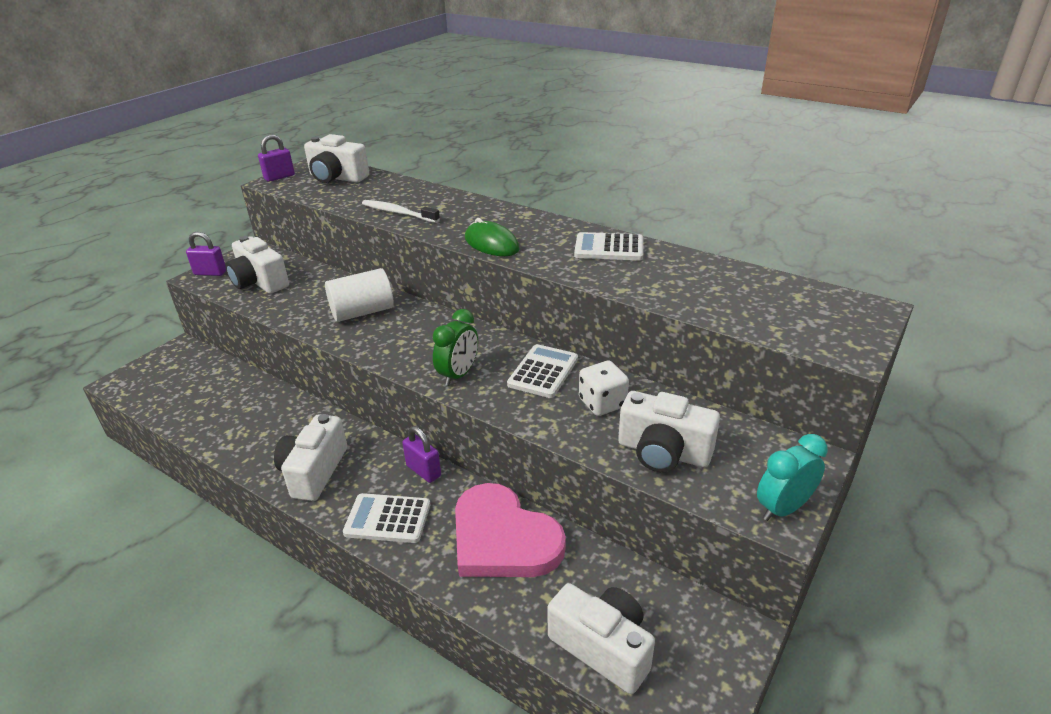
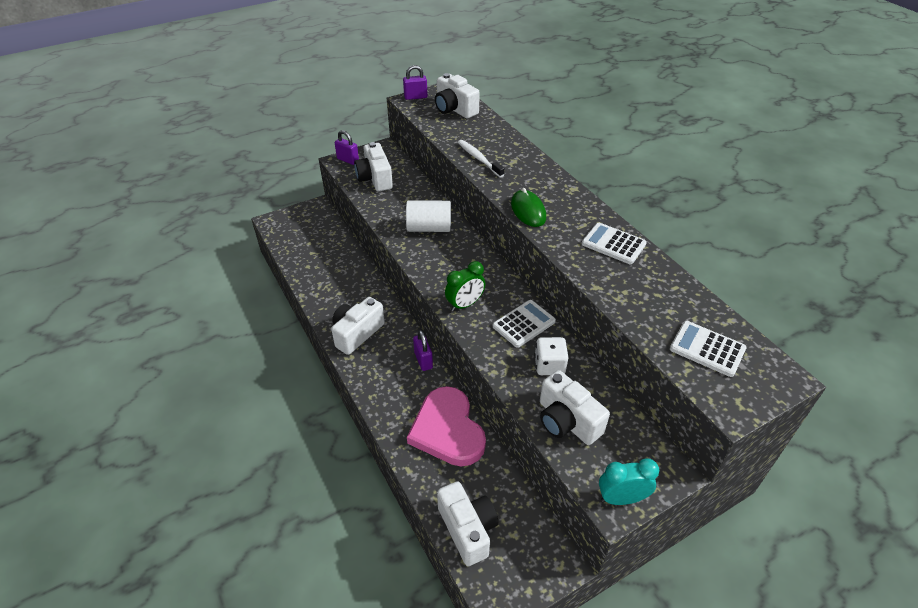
camera: 25 degrees right, 10 degrees up
white calculator [343,493,430,543] -> white calculator moved to [670,321,747,377]

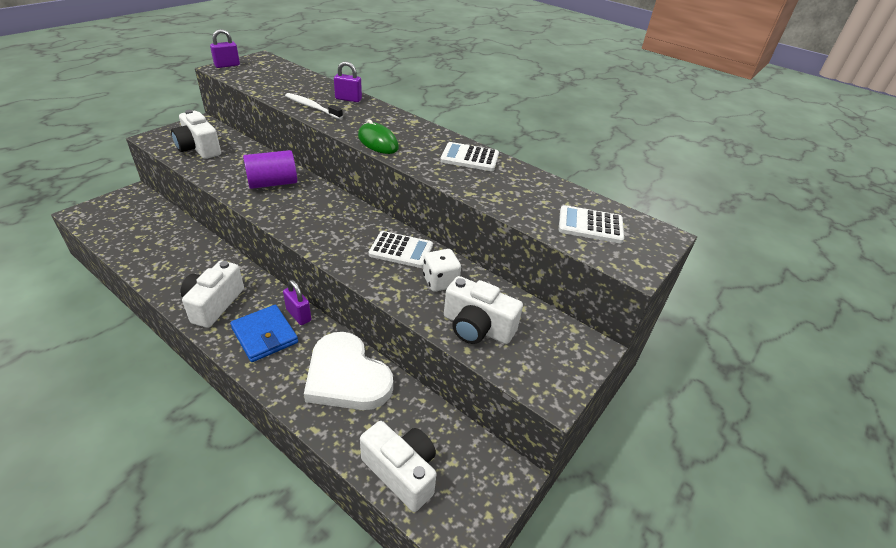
camera: 25 degrees left, 5 degrees down
purple padlock [335,130,359,165] -> purple padlock moved to [334,61,362,102]
white cylinder [406,200,451,232] -> purple cylinder [243,150,297,189]
pink heart [407,386,486,466] -> white heart [304,332,393,410]
white camera [435,73,480,119] -> none
green clock [445,261,485,311] -> none
white calculator [493,300,556,348] -> white calculator turned 75 degrees clockwise [368,231,433,268]
turquoise clock [599,459,659,505] -> none
none -> blue wallet [230,305,298,362]

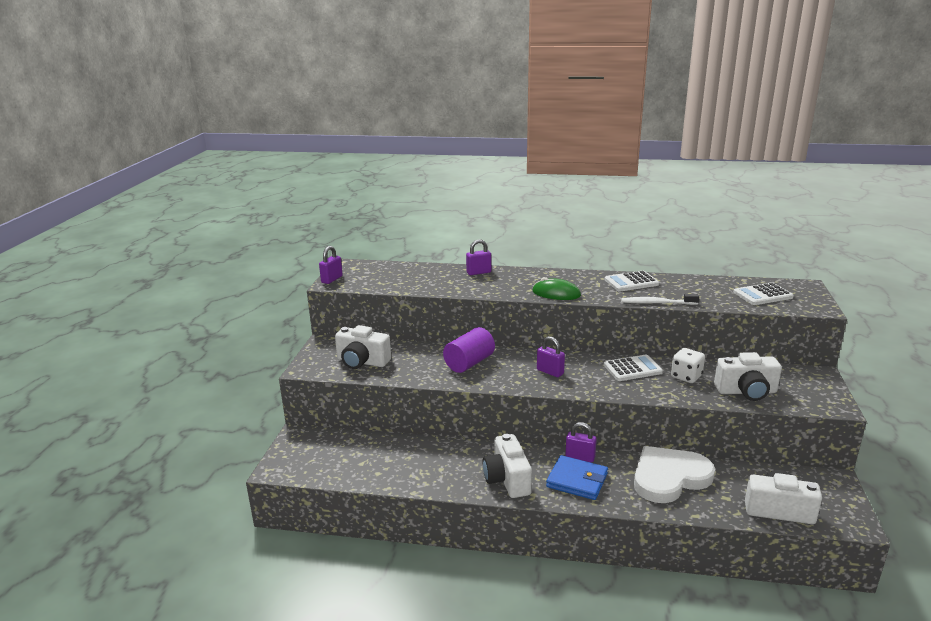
camera: 25 degrees left, 15 degrees down
white toothbrush [285,93,343,119] -> white toothbrush moved to [621,294,699,305]
white heart [304,332,393,410] -> white heart turned 135 degrees clockwise [634,446,715,503]
none -> purple padlock [537,336,565,377]

